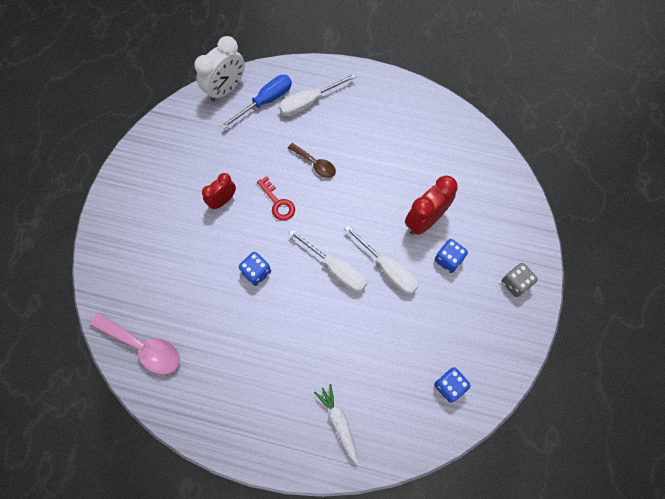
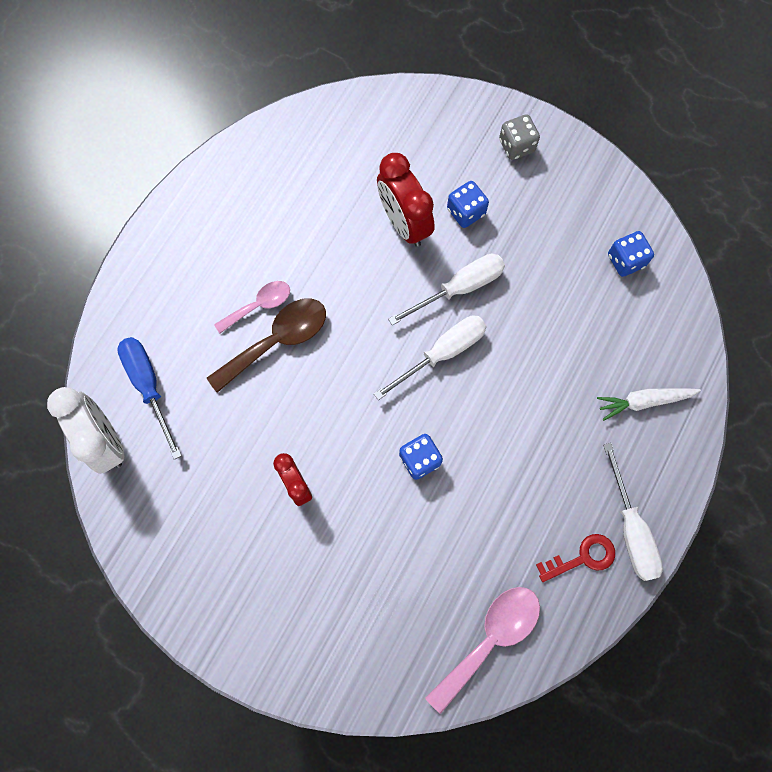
camera: 75 degrees left, 5 degrees up
red key [257,176,295,221] -> red key moved to [536,534,615,582]
white screwdriver [279,73,356,116] -> white screwdriver moved to [603,443,663,581]
brown spoon [288,143,336,178] -> brown spoon [207,299,326,393], size x1.61
none -> pink spoon [214,281,290,333]

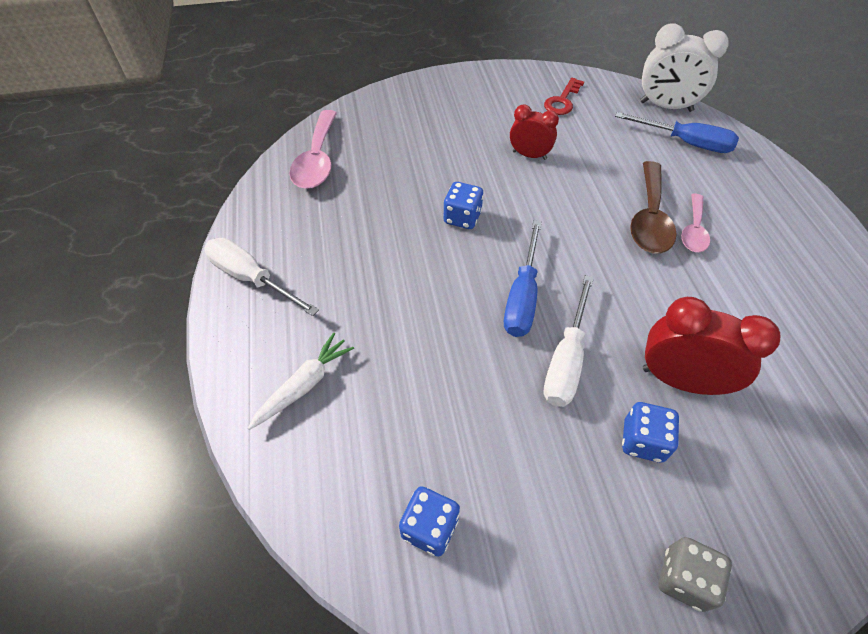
camera: 140 degrees right, 20 degrees down
white screwdriver [374,315,487,400] -> blue screwdriver [504,220,542,337]
red key [536,534,615,582] -> red key moved to [544,78,584,115]

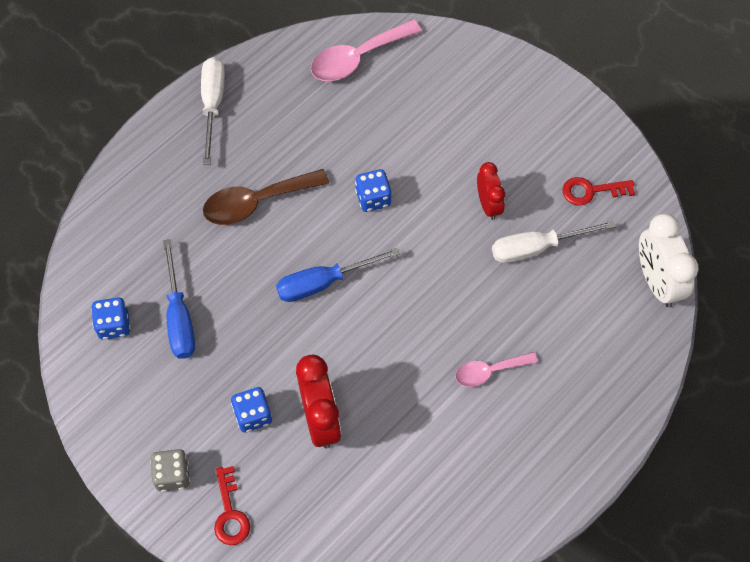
camera: 55 degrees right, 10 degrees up
white carrot [248,332,354,430] -> none
white screwdriver [544,275,594,407] -> white screwdriver moved to [492,220,616,263]
blue screwdriver [615,112,739,153] -> blue screwdriver moved to [163,239,195,359]
brown spoon [630,161,677,254] -> brown spoon moved to [203,169,329,225]
none -> red key [214,466,250,545]

